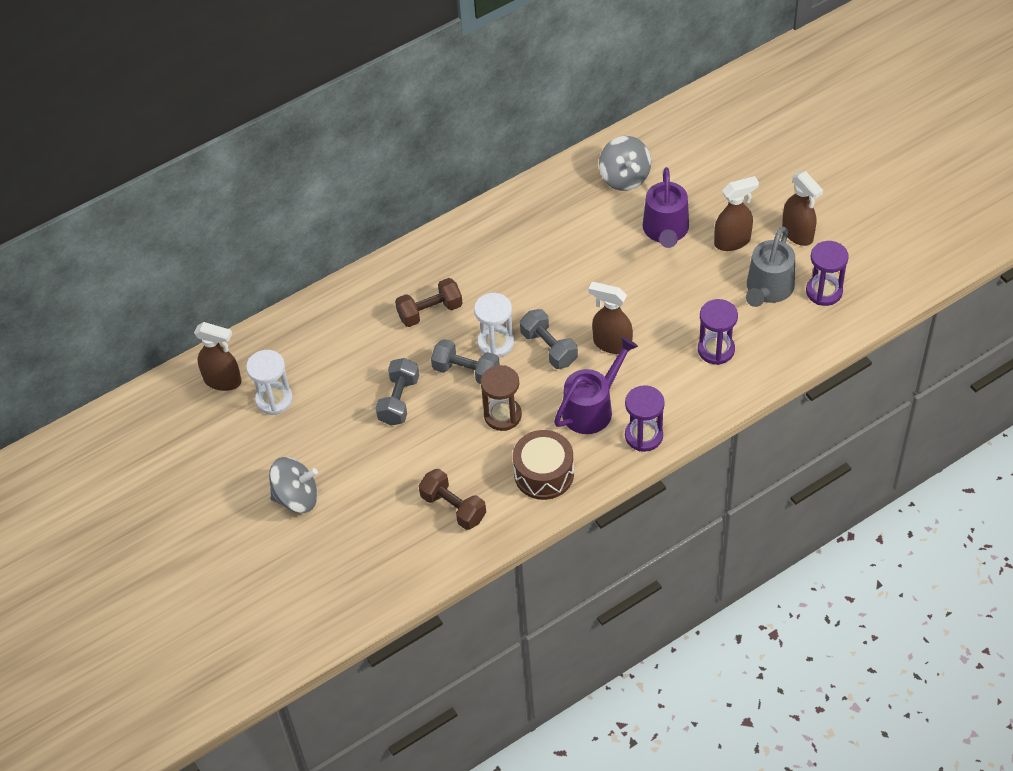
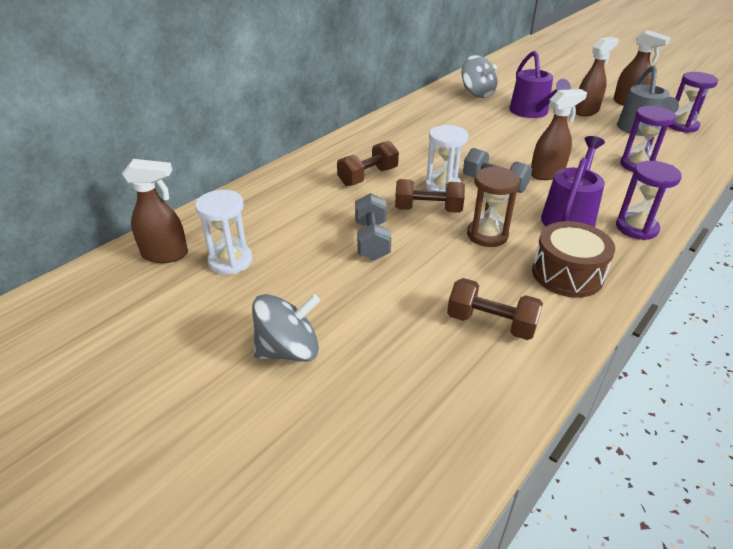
camera: 20 degrees left, 15 degrees down
grey dumbbell [431,339,500,384] -> brown dumbbell [395,179,465,213]
brown spray bottle [589,282,633,354] -> brown spray bottle turned 150 degrees clockwise [531,89,587,180]

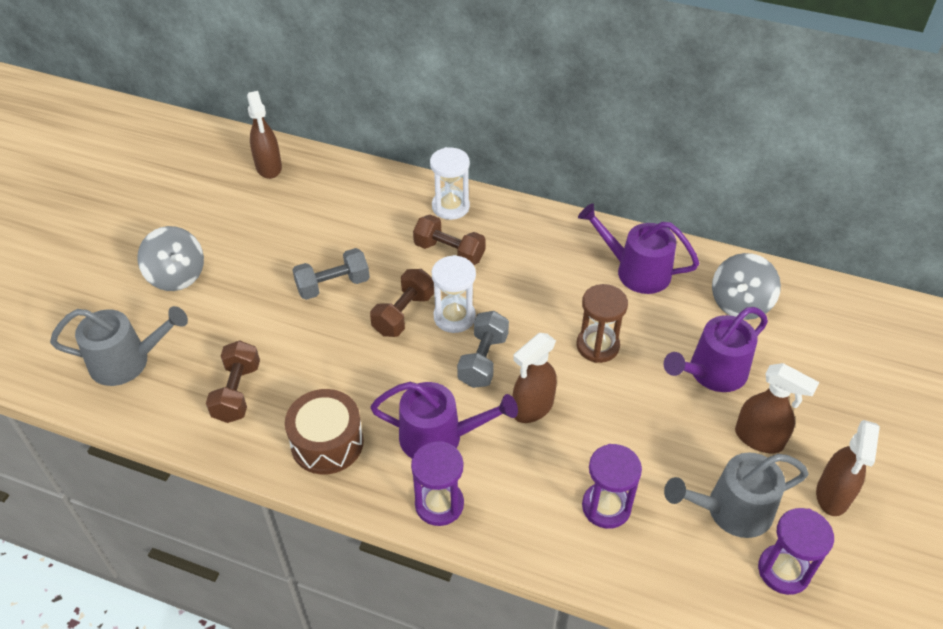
camera: 70 degrees right, 10 degrees up
white hourglass [195,190,253,274] -> white hourglass moved to [430,147,470,220]
brown dumbbell [395,179,465,213] -> brown dumbbell turned 45 degrees clockwise [370,269,434,337]
brown hourglass [467,166,520,247] -> brown hourglass moved to [577,284,628,363]
brown spray bottle [531,89,587,180] -> brown spray bottle turned 90 degrees clockwise [513,333,557,423]
none -> grey watering can [50,306,188,386]
none -> purple watering can [578,203,699,294]

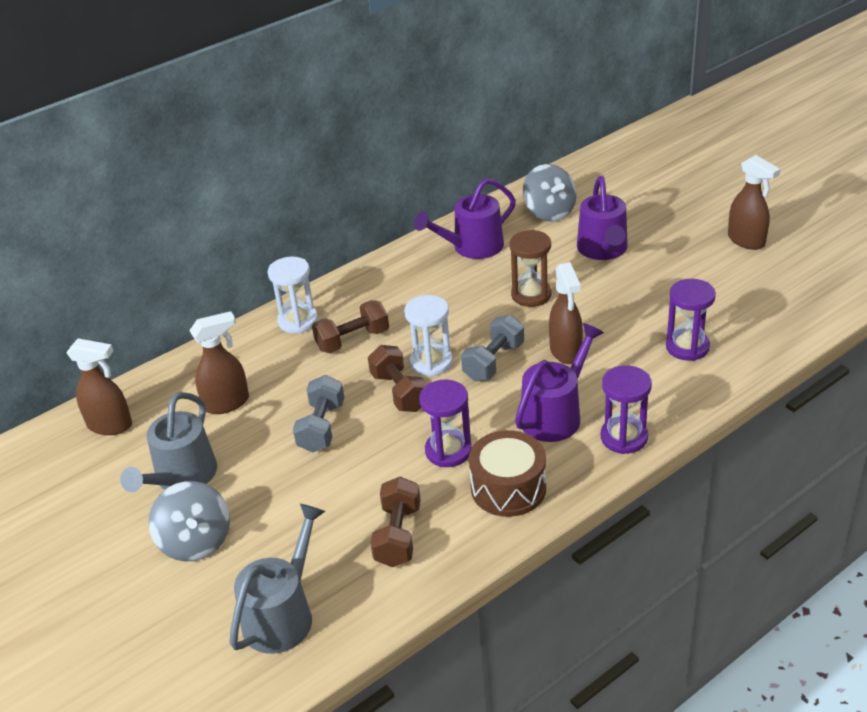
camera: 55 degrees left, 10 degrees down
grey spinning top [137,226,204,291] -> grey spinning top turned 75 degrees clockwise [149,481,230,561]
brown dumbbell [206,340,260,423] -> brown dumbbell turned 60 degrees clockwise [370,477,421,567]
grey dumbbell [457,311,509,388] -> grey dumbbell turned 75 degrees clockwise [461,315,524,381]
grey watering can [664,452,809,538] -> grey watering can moved to [120,392,217,492]
brown spray bottle [735,363,819,453] -> brown spray bottle moved to [189,311,249,414]
purple hourglass [758,508,834,595] -> purple hourglass moved to [419,380,472,467]

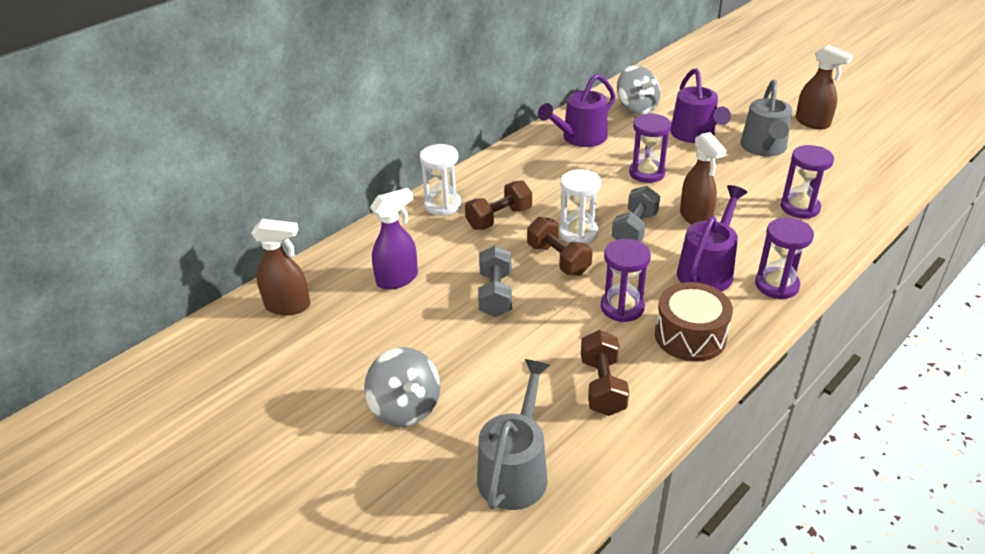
camera: 10 degrees left, 0 degrees up
grey watering can [120,392,217,492] -> grey watering can moved to [740,80,792,156]
brown spray bottle [189,311,249,414] -> purple spray bottle [370,188,418,290]
brown hourglass [510,230,552,307] -> purple hourglass [629,113,671,183]

